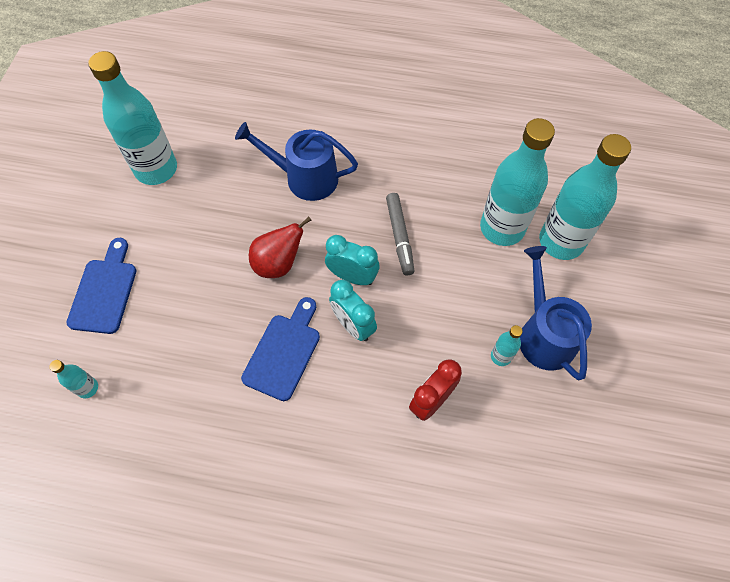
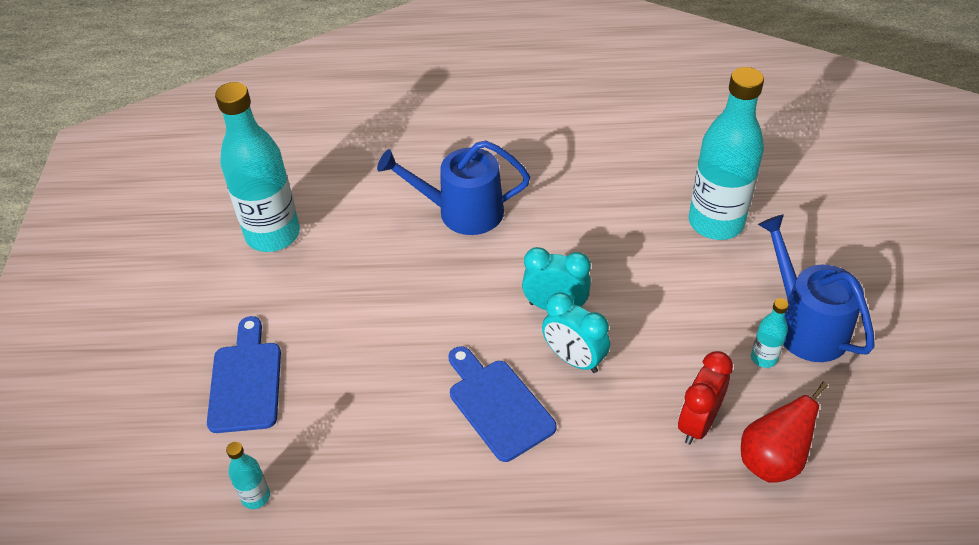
camera: 10 degrees left, 15 degrees down
blue cutting board [241,297,320,401] -> blue cutting board turned 45 degrees counterclockwise [449,346,556,462]
red pear [249,217,311,278] -> red pear moved to [741,382,828,483]
grey marker [386,193,414,276] -> none
turquoise bottle [539,134,631,260] -> none

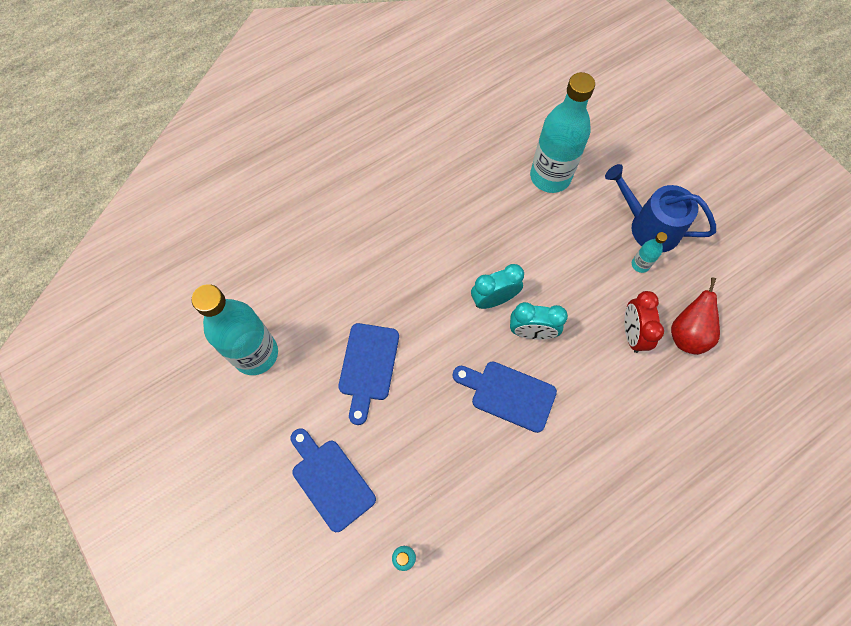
camera: 35 degrees left, 20 degrees up
blue watering can [377,140,530,235] -> none
none -> blue cutting board [338,323,399,425]

